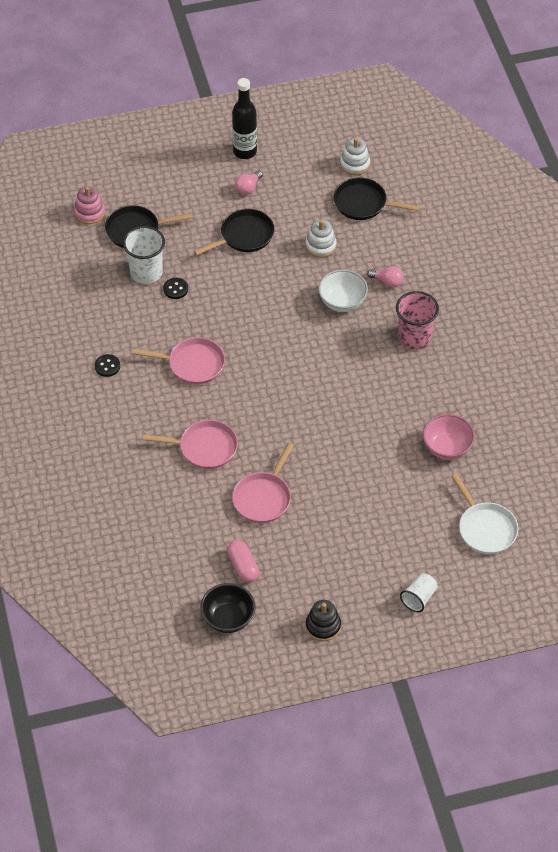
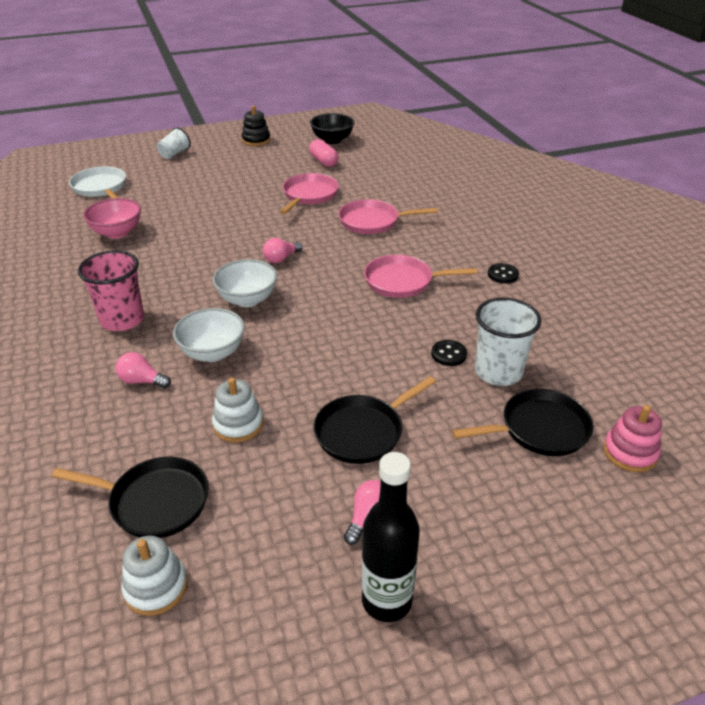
camera: 175 degrees right, 15 degrees down
none -> white bowl [212,259,277,307]
none -> pink light bulb [263,238,302,263]

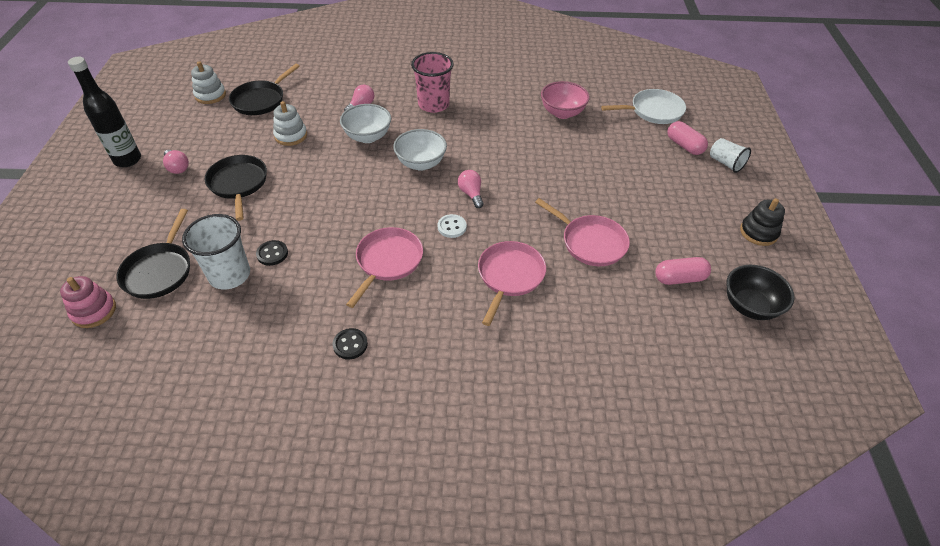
camera: 110 degrees right, 10 degrees up
none -> white button [437,214,467,238]
none -> pink capsule [667,121,708,155]

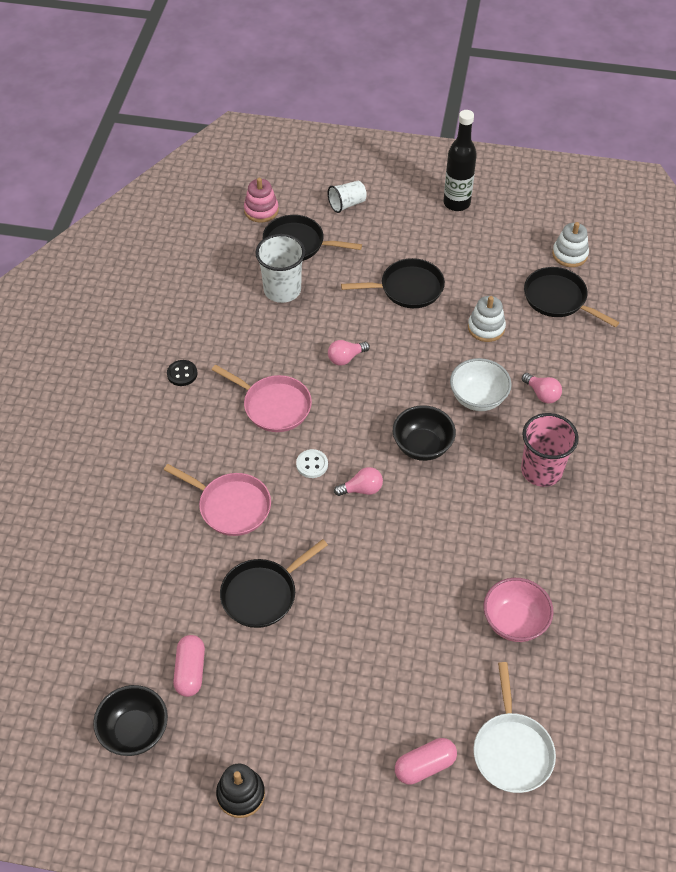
camera: 100 degrees right, 5 degrees up
pink light bulb [163,150,189,174] -> pink light bulb moved to [328,340,370,366]
black button [256,240,288,266] -> none
white bowl [393,129,447,171] -> black bowl [393,405,456,461]
pink pan [535,198,630,266] -> black pan [220,539,328,628]
white cup [710,138,751,173] -> white cup moved to [328,181,367,213]

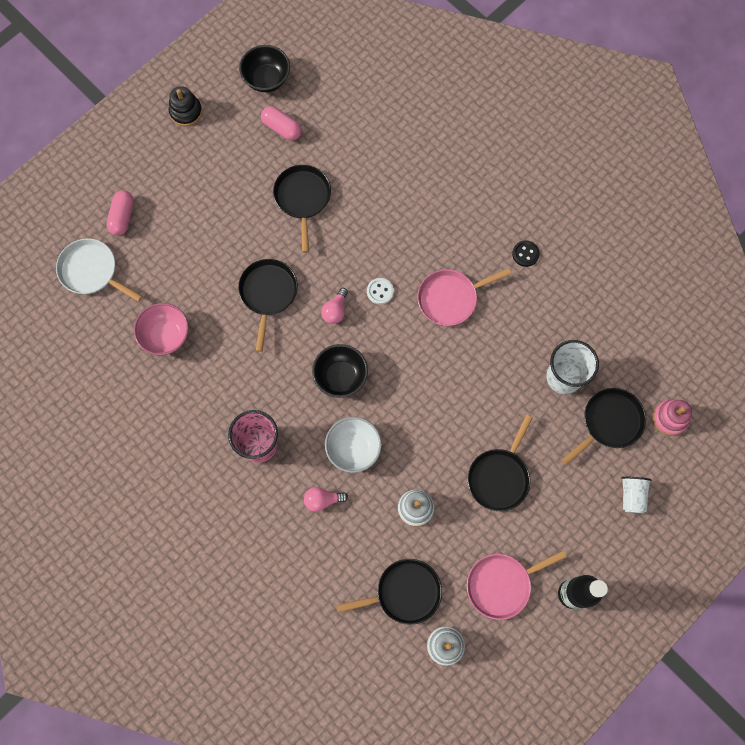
camera: 125 degrees right, 20 degrees up
pink pan [164,464,271,536] -> pink pan moved to [467,550,567,620]
pink light bulb [328,340,370,366] -> none
none -> black pan [238,259,298,352]

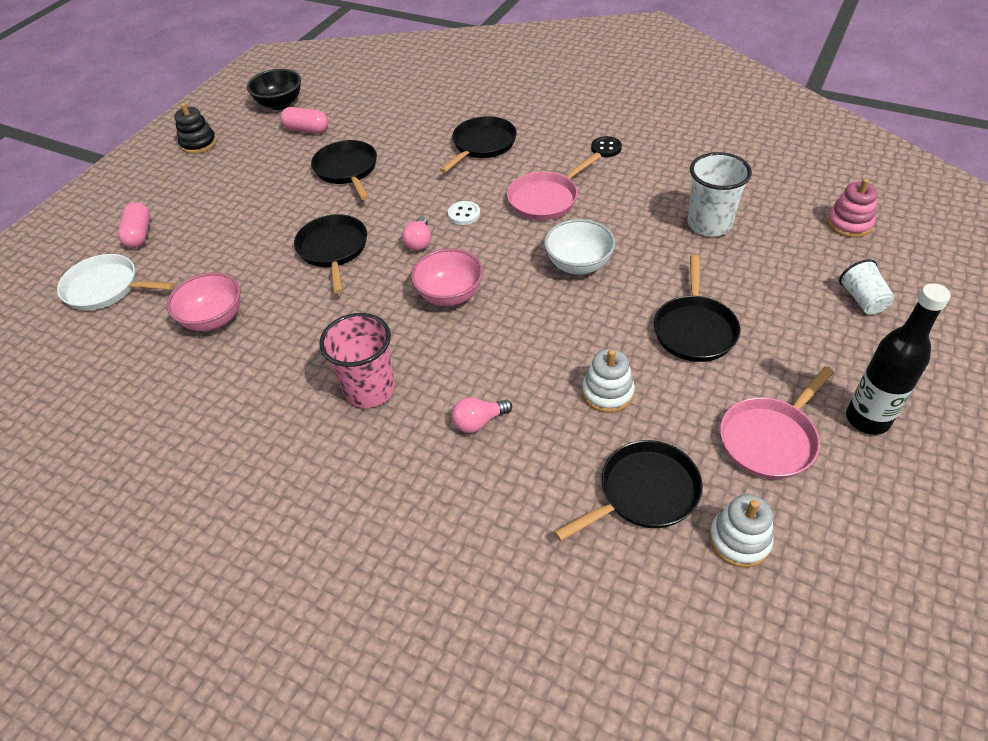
camera: 15 degrees left, 25 degrees down
black bowl [312,344,368,398] -> pink bowl [411,248,483,306]
white bowl [325,417,382,473] -> white bowl moved to [544,219,615,275]
black pan [562,388,646,465] -> black pan moved to [440,116,517,173]

